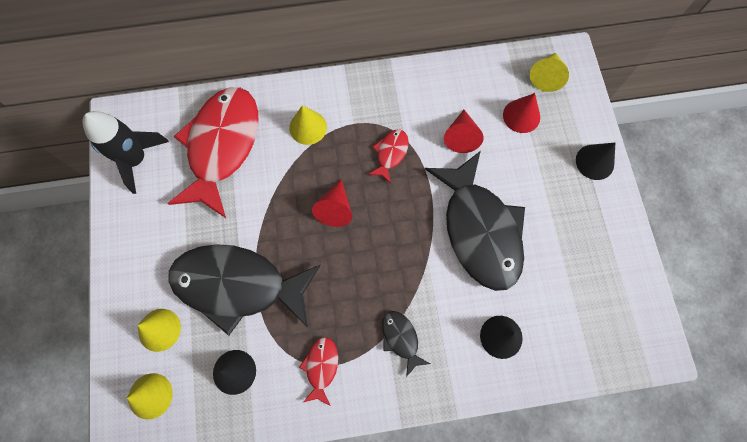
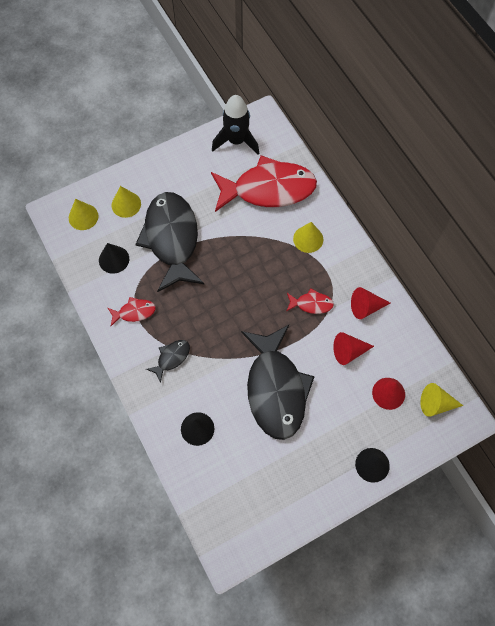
camera: 70 degrees right, 5 degrees down
red cone [312,179,352,227] -> red cone moved to [351,287,390,319]
black fish [425,151,525,291] -> black fish turned 60 degrees counterclockwise [241,325,315,440]

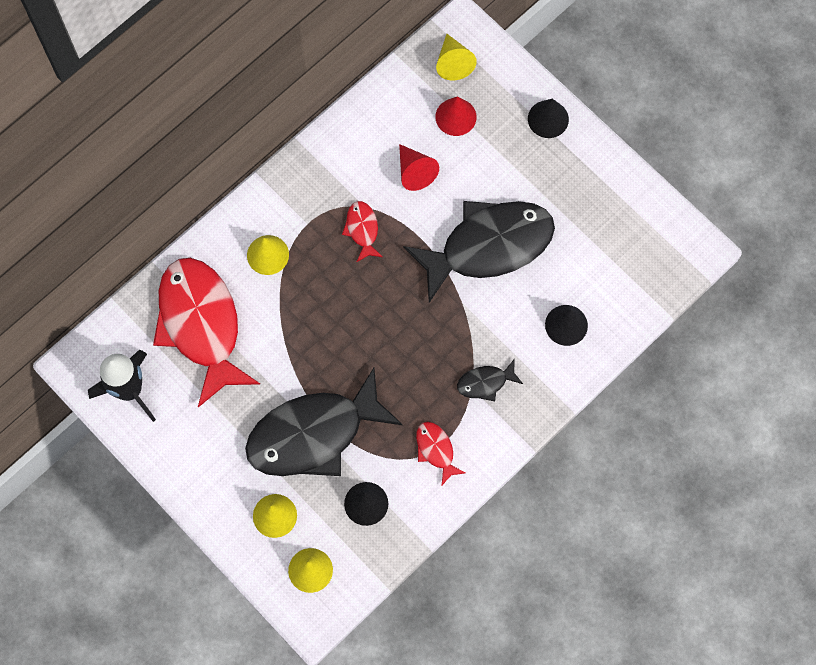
camera: 105 degrees left, 5 degrees up
black fish [146,340,190,383] -> black fish turned 45 degrees counterclockwise [457,359,523,401]
red cone [351,287,390,319] -> none

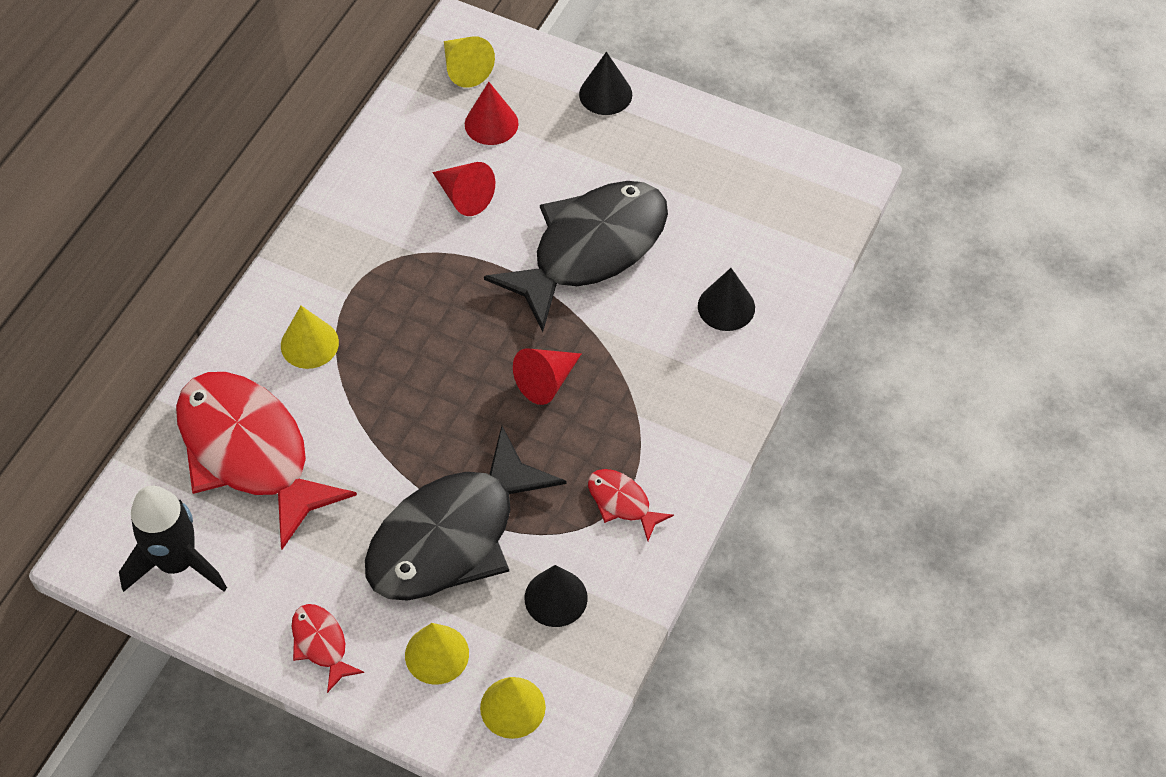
camera: 20 degrees left, 15 degrees down
red fish [342,201,383,263] -> red fish moved to [292,604,364,693]
black fish [457,359,523,401] -> none
none -> red cone [513,348,581,405]

